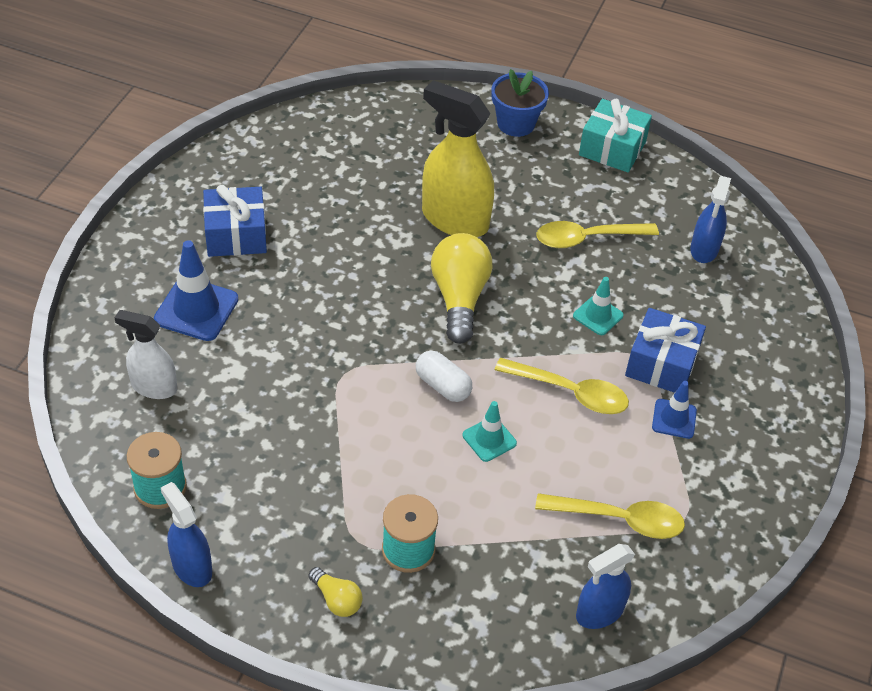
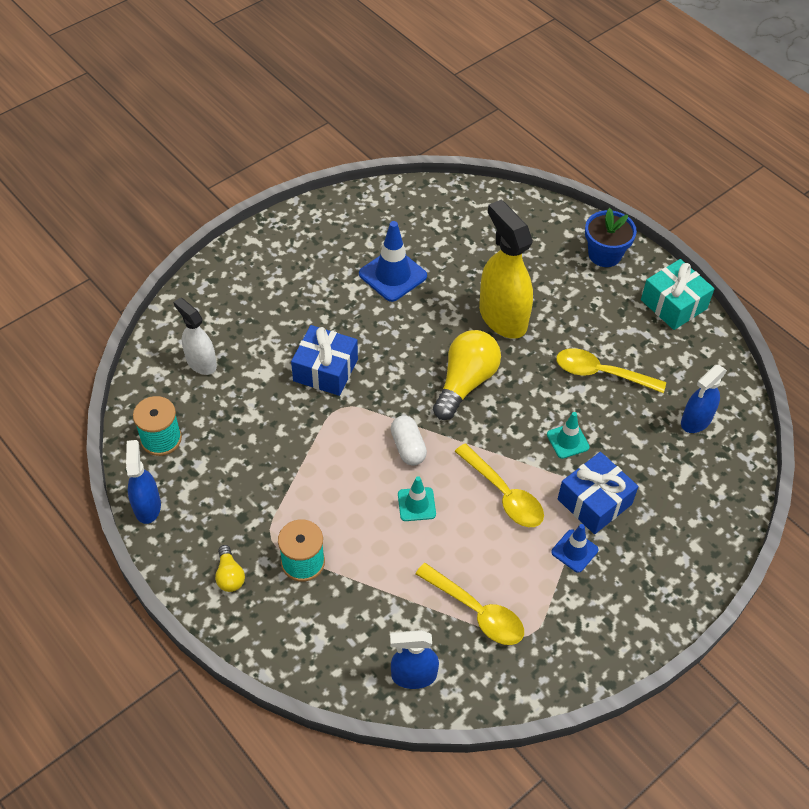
camera: 30 degrees right, 5 degrees up
blue traffic cone [154,240,238,341] -> blue traffic cone moved to [359,221,427,302]
blue gift [203,185,267,257] -> blue gift moved to [291,325,358,396]

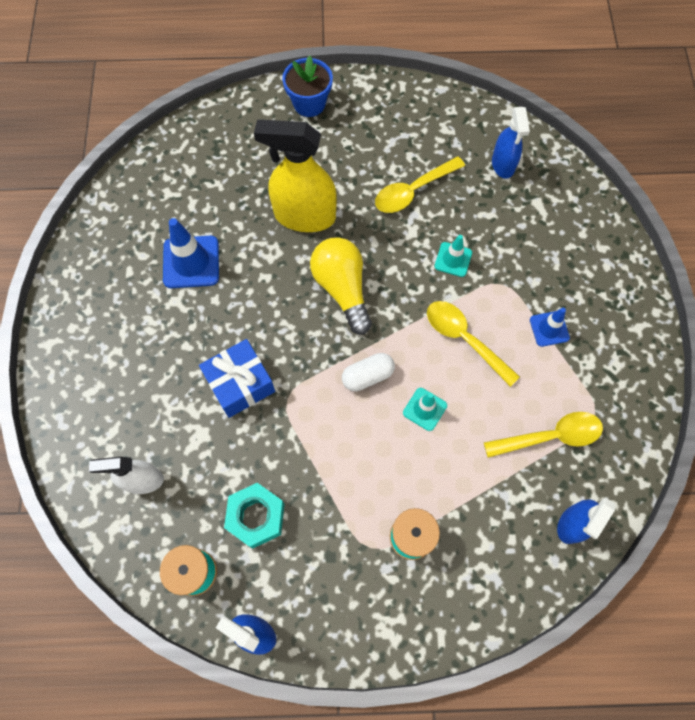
camera: 50 degrees left, 15 degrees up
yellow light bulb [215,545,245,592] -> none
white capsule [391,415,427,466] -> white capsule turned 45 degrees counterclockwise [342,353,395,391]
yellow spoon [455,443,544,527] -> yellow spoon turned 135 degrees counterclockwise [427,301,520,387]
blue gift [558,452,638,534] -> none
turquoise gift [641,259,714,330] -> none
none -> turquoise nut [224,483,285,549]

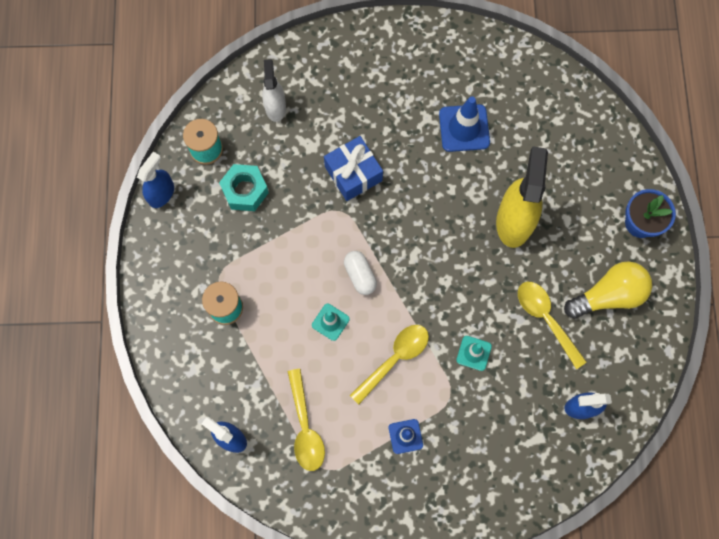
camera: 90 degrees right, 5 degrees up
yellow light bulb [310,237,372,334] -> yellow light bulb moved to [564,261,652,319]

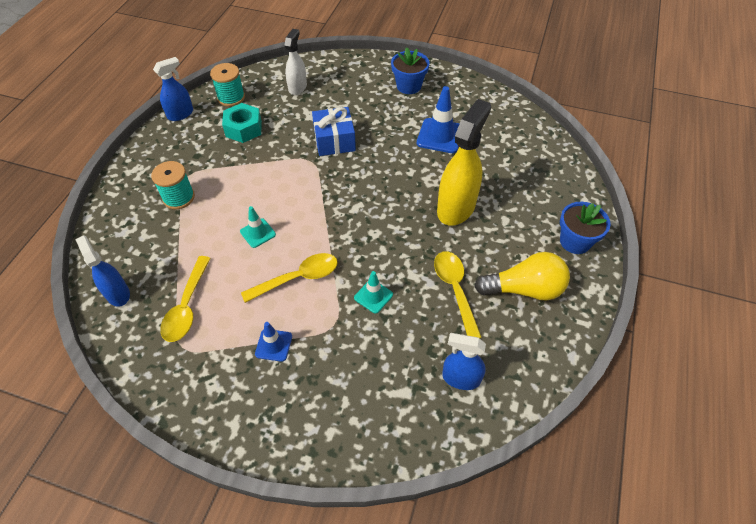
camera: 20 degrees right, 20 degrees down
white capsule [344,251,377,295] -> none
none -> blue flower pot [391,47,430,94]

